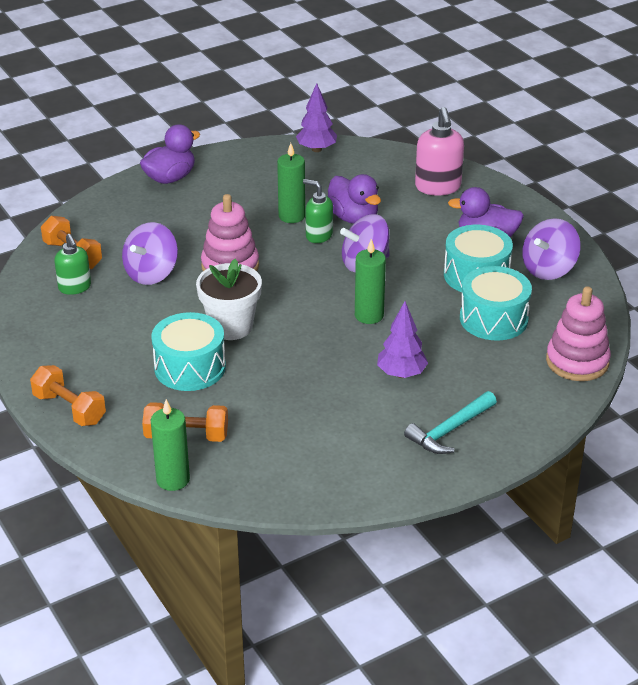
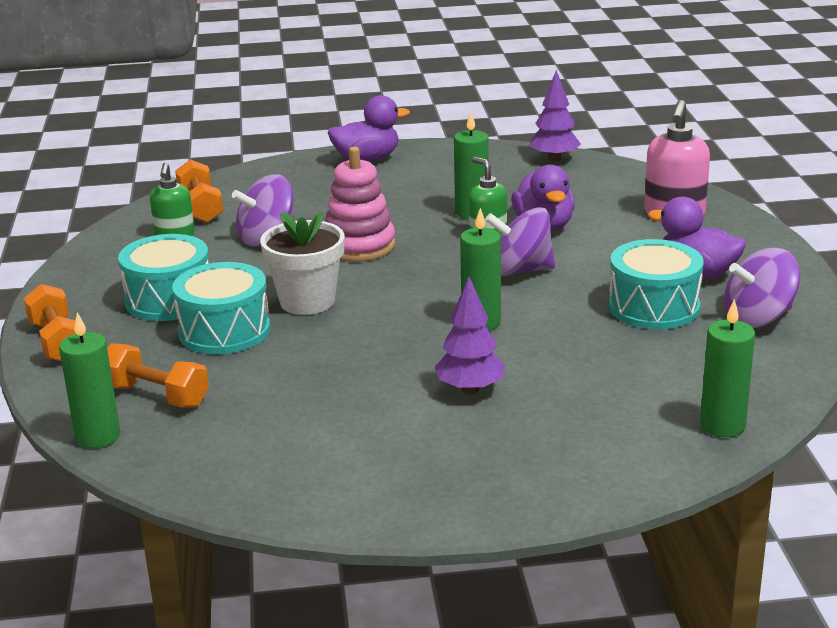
camera: 25 degrees right, 10 degrees down
turquoise hammer [404,391,497,454] -> none
turquoise drum [460,266,532,340] -> turquoise drum moved to [118,234,209,321]
pink stacking toy [546,286,611,381] -> green candle [700,299,755,437]

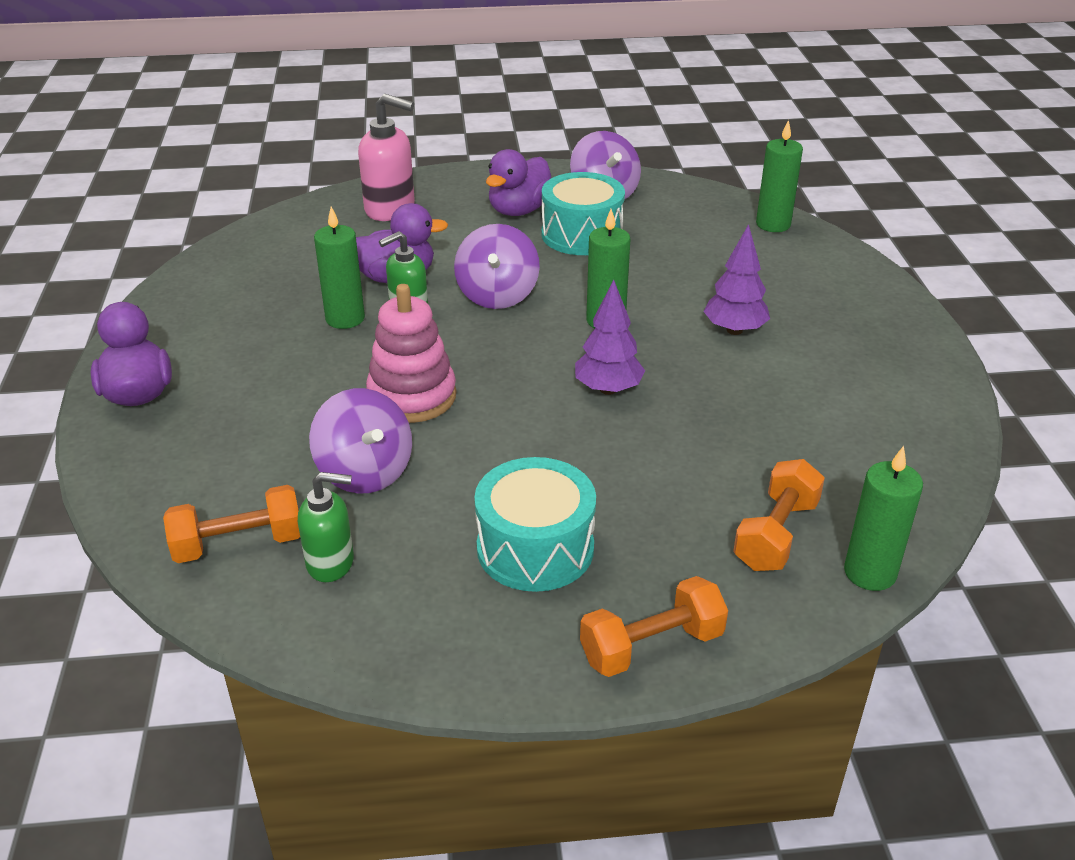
camera: 90 degrees left, 10 degrees up
turquoise drum [172,262,270,354] -> none
white flower pot [260,212,345,315] -> none
purple tree [530,70,581,162] -> purple tree moved to [575,280,645,395]

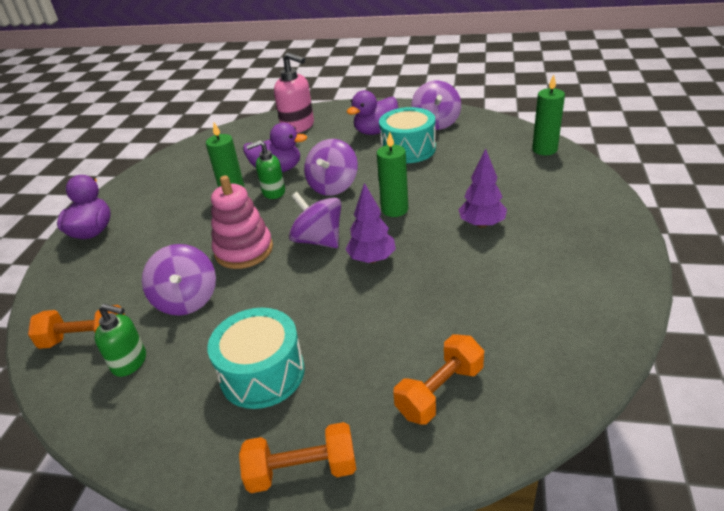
camera: 20 degrees right, 0 degrees up
green candle [844,446,923,591] -> none
none -> purple spinning top [289,192,341,248]

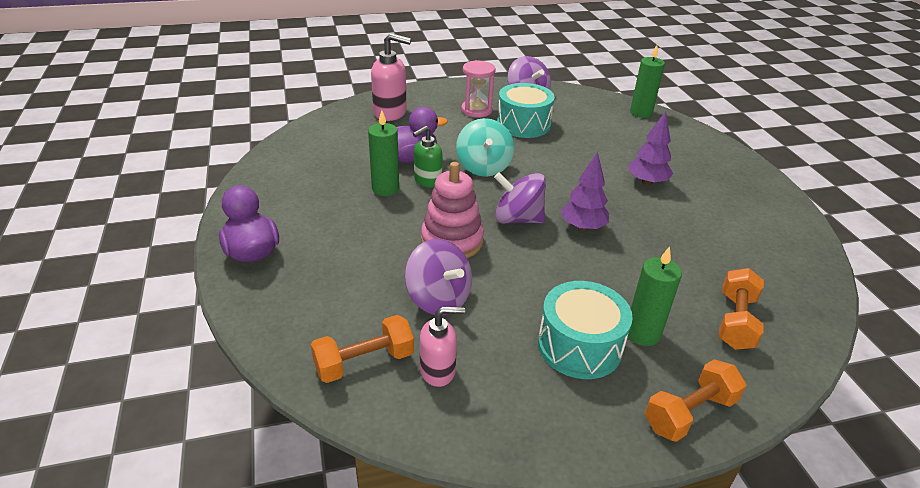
camera: 30 degrees left, 0 degrees up
green soap dispenser [94,304,146,377] -> pink soap dispenser [420,306,465,387]
purple spinning top [304,139,358,196] -> turquoise spinning top [456,118,514,177]
purple duck [347,90,398,135] -> pink hourglass [461,60,496,117]
green candle [377,132,408,217] -> green candle moved to [628,246,682,346]

